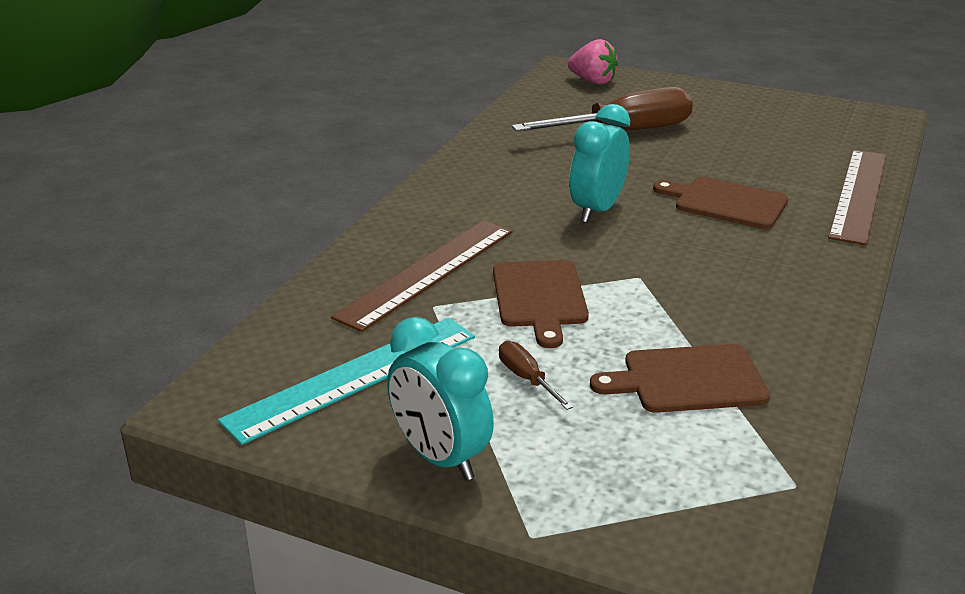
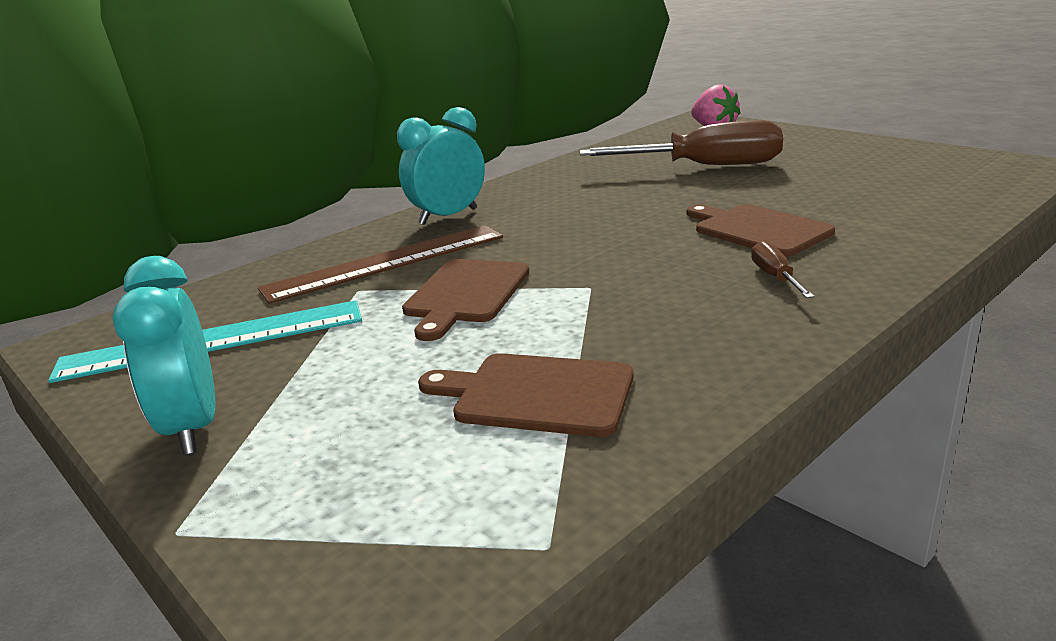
camera: 25 degrees right, 5 degrees down
brown screwdriver [499,341,573,410] -> brown screwdriver moved to [751,241,815,298]
turquoise clock [570,104,630,223] -> turquoise clock moved to [397,107,485,225]
brown ruler [828,150,886,245] -> none

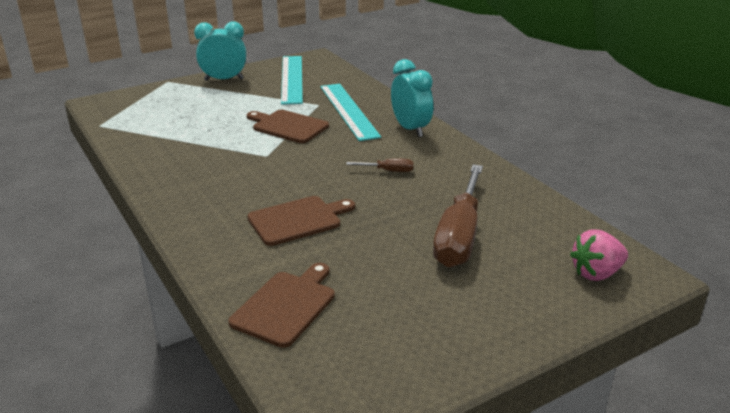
camera: 100 degrees right, 5 degrees up
brown ruler [258,225,503,304] -> turquoise ruler [320,84,381,141]
brown cutting board [418,353,634,437] -> brown cutting board moved to [228,263,335,348]
brown screwdriver [751,241,815,298] -> brown screwdriver moved to [346,158,413,172]

